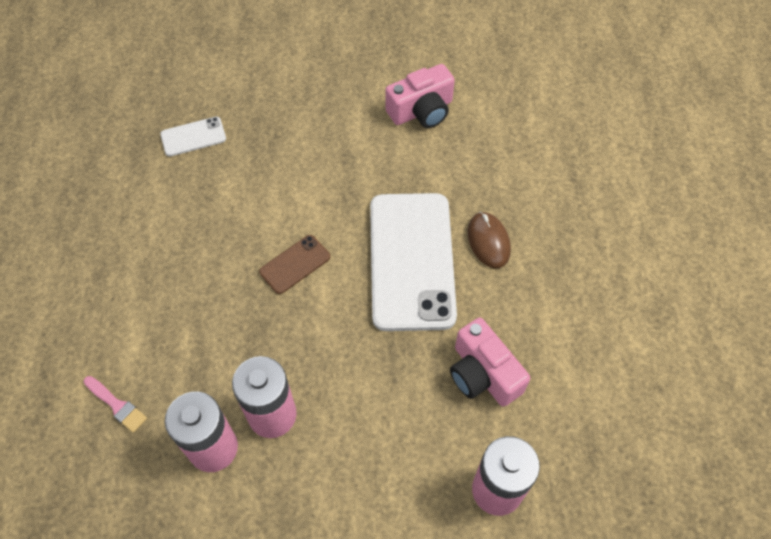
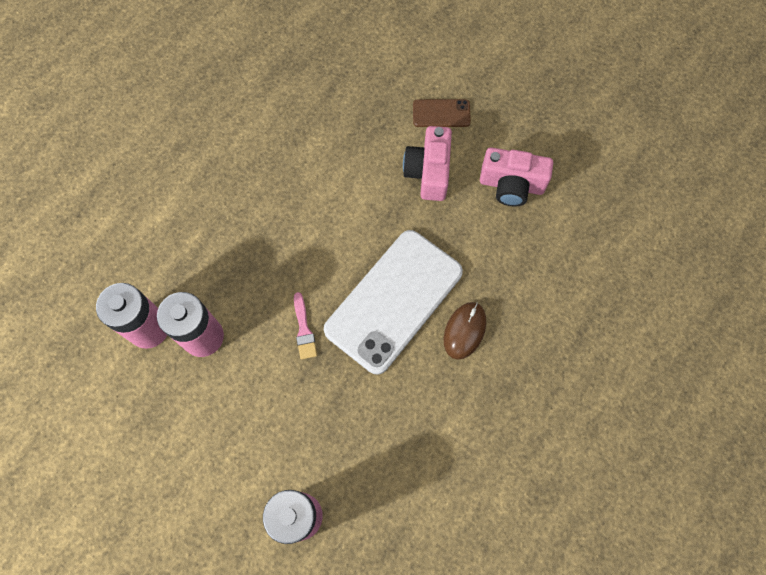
camera: 40 degrees right, 10 degrees up
pink brush [84,376,147,433] -> pink brush moved to [294,292,317,359]
white phone [160,117,226,156] -> none
brown phone [259,235,330,294] -> brown phone moved to [413,99,471,127]
pink camera [450,318,530,407] -> pink camera moved to [403,126,452,201]

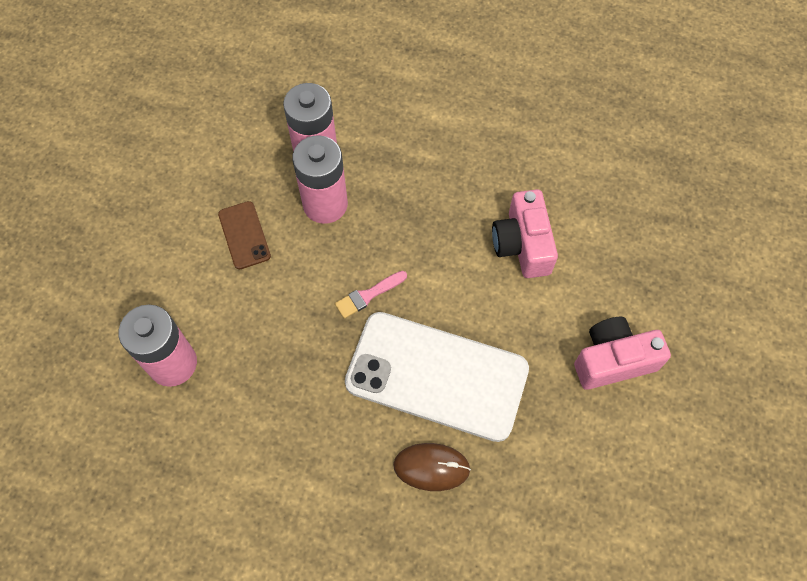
camera: 70 degrees right, 5 degrees down
brown phone [413,99,471,127] -> brown phone moved to [218,201,271,269]
pink camera [480,147,553,206] -> pink camera moved to [492,189,558,278]

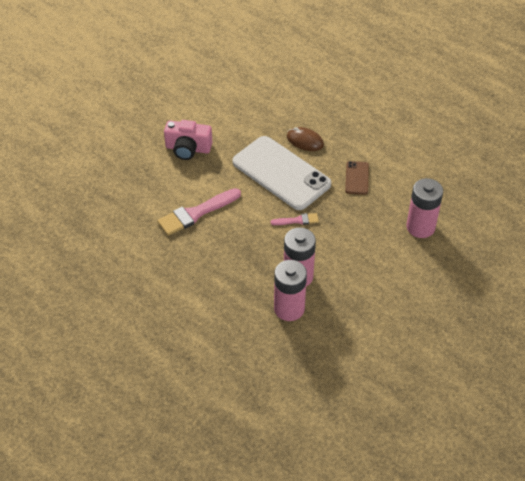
camera: 155 degrees left, 15 degrees down
brown phone [218,201,271,269] -> brown phone moved to [345,161,369,195]
pink camera [492,189,558,278] -> pink brush [157,188,241,236]

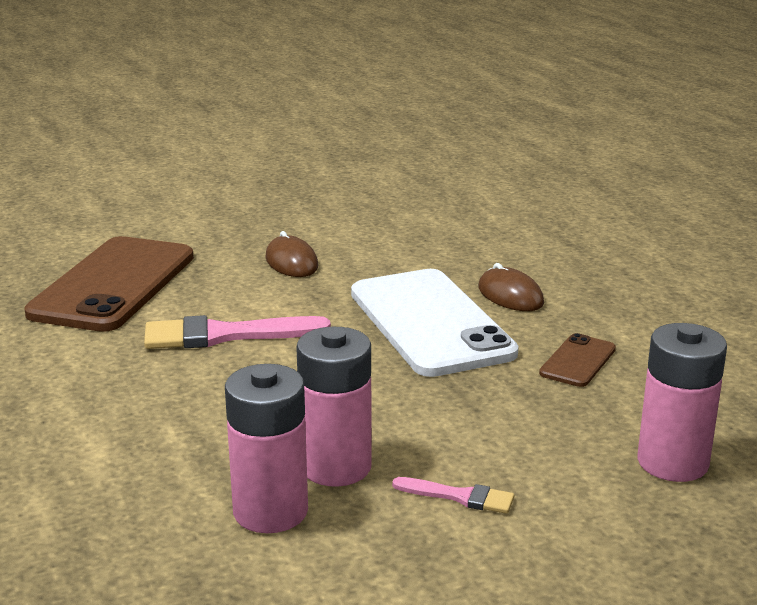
camera: 25 degrees right, 25 degrees down
pink camera [164,120,212,160] -> brown mouse [265,231,318,277]
pink brush [270,213,319,225] -> pink brush moved to [392,477,514,514]
none -> brown phone [24,236,194,332]

